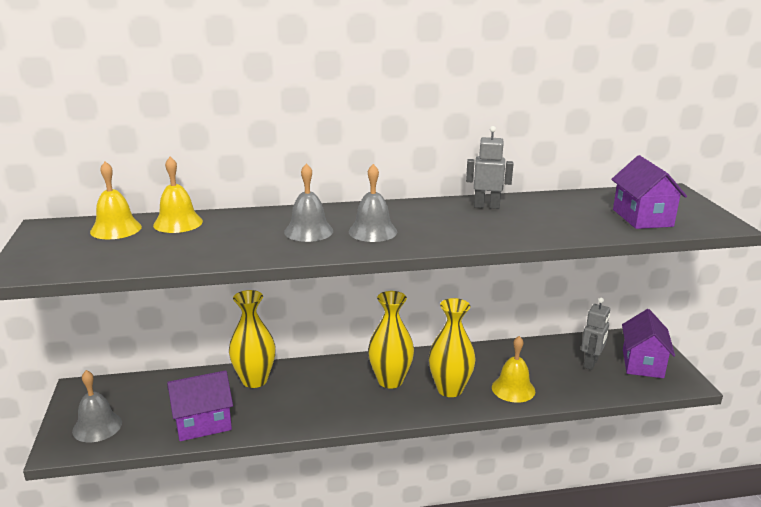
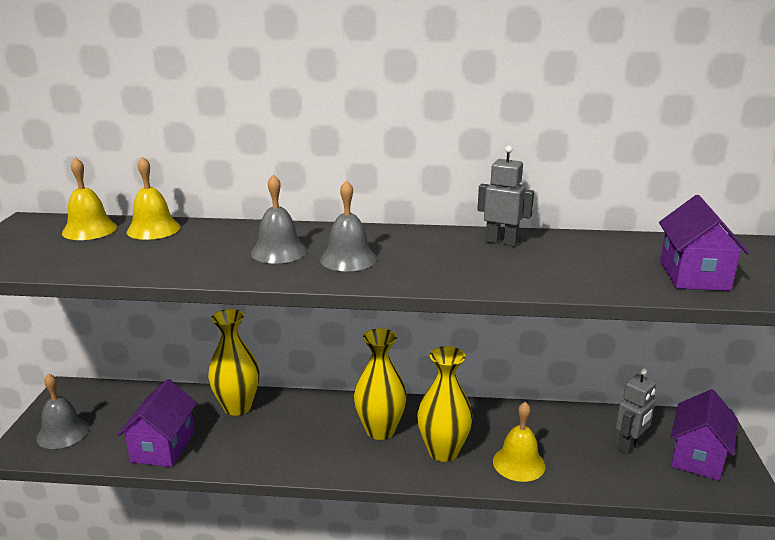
camera: 15 degrees right, 0 degrees up
purple house [167,370,233,441] -> purple house turned 75 degrees counterclockwise [117,379,197,467]

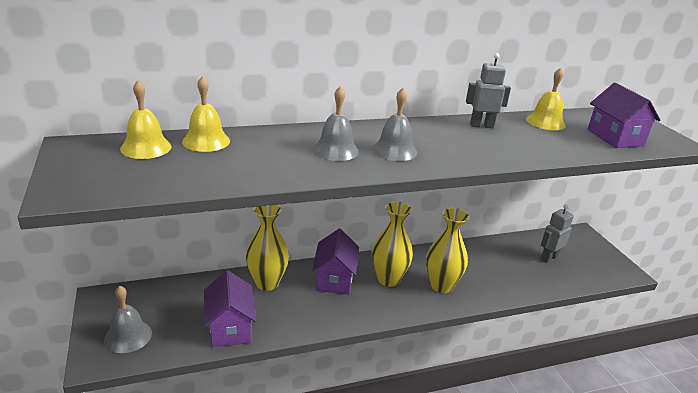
camera: 25 degrees left, 5 degrees up
yellow bell [493,402,545,482] -> yellow bell moved to [526,68,566,130]
grey robot [615,368,656,455] -> grey robot turned 150 degrees counterclockwise [541,204,574,263]
purple house [670,389,738,481] -> purple house moved to [312,229,359,294]

